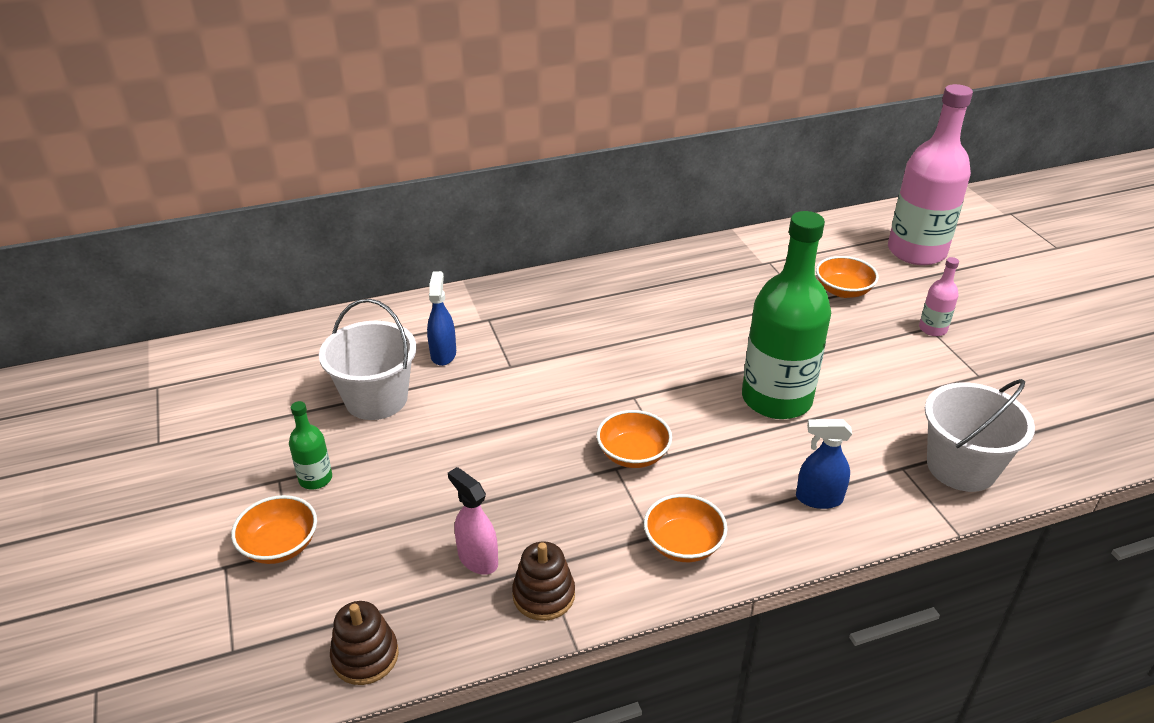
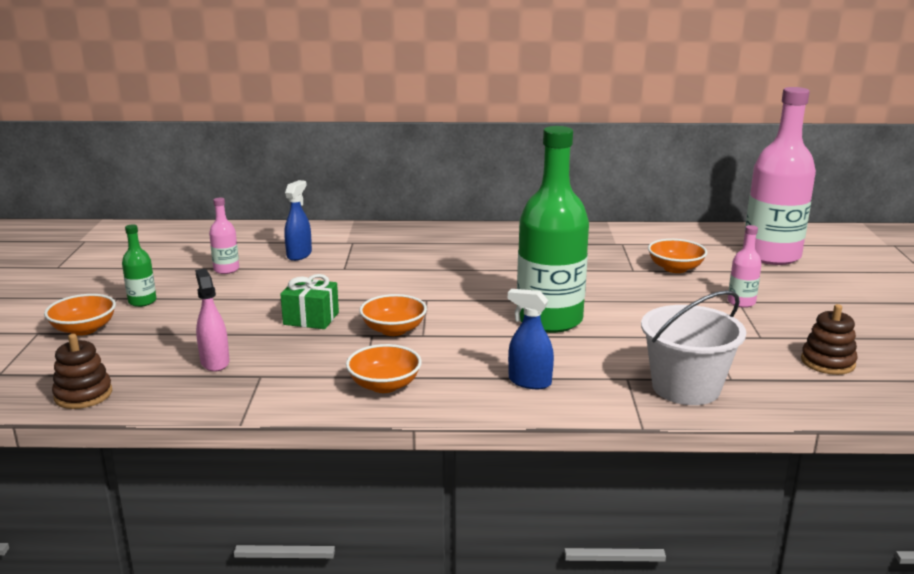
camera: 20 degrees right, 15 degrees down
white bucket [319,299,417,420] -> pink bottle [209,198,239,274]
brown stacking toy [512,541,575,621] -> brown stacking toy moved to [801,304,858,375]
none -> green gift [280,274,339,329]

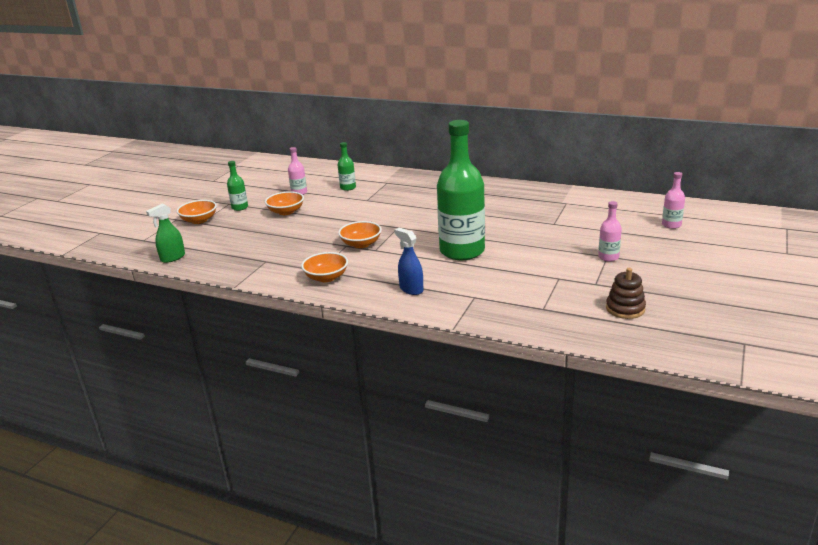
camera: 25 degrees right, 5 degrees up
brown stacking toy [52,334,112,409] -> green spray bottle [146,204,185,263]
pink spray bottle [195,269,229,372] -> none
green gift [280,274,339,329] -> none
blue spray bottle [284,180,312,261] -> green bottle [338,142,356,191]
white bucket [641,290,746,405] -> none
orange bowl [648,239,707,273] -> orange bowl moved to [265,191,304,215]
pink bottle [743,87,816,265] -> pink bottle [662,172,685,229], size x0.43

